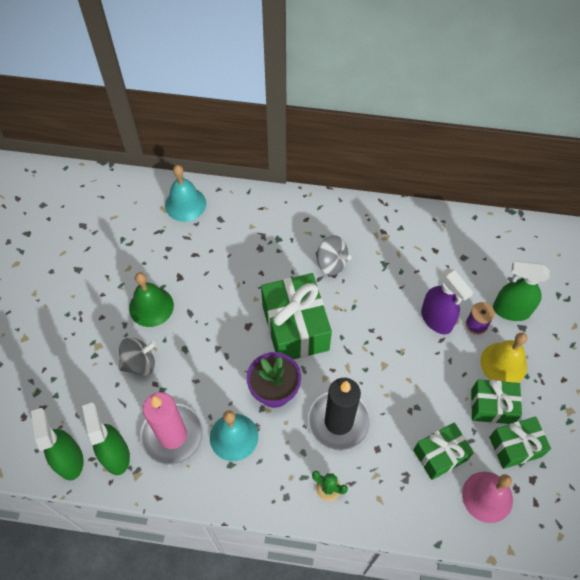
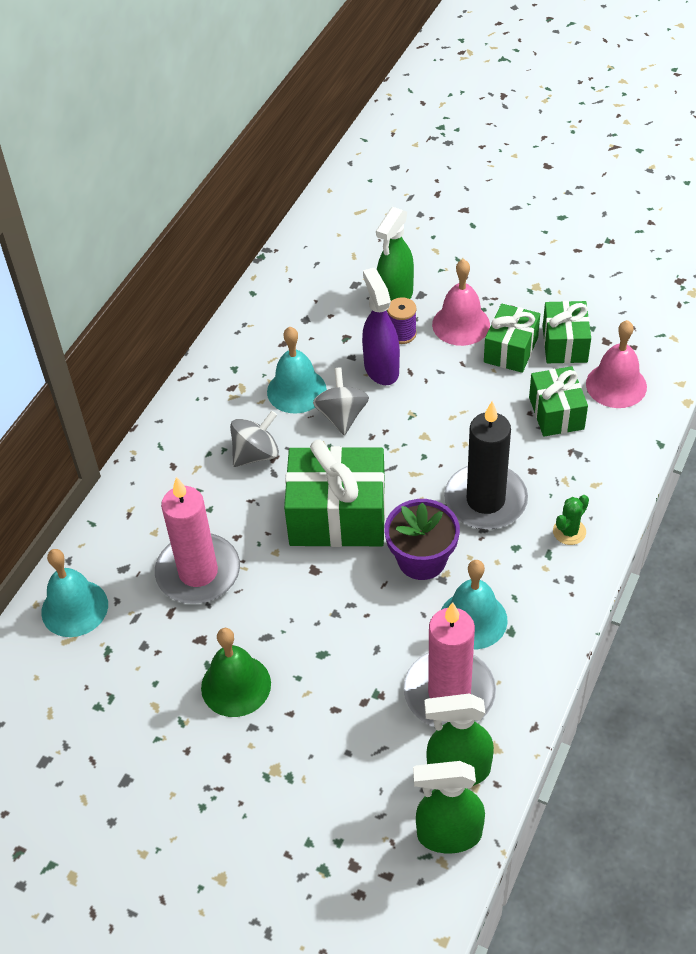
camera: 70 degrees left, 10 degrees down
grey spinning top [119,337,156,376] -> grey spinning top moved to [313,367,369,435]
purple spray bottle [421,268,474,334] -> purple spray bottle turned 90 degrees counterclockwise [362,268,400,385]
yellow bell [480,332,528,383] -> pink bell [432,259,490,346]
none -> pink candle [155,477,240,604]
none -> turquoise bell [267,327,327,414]

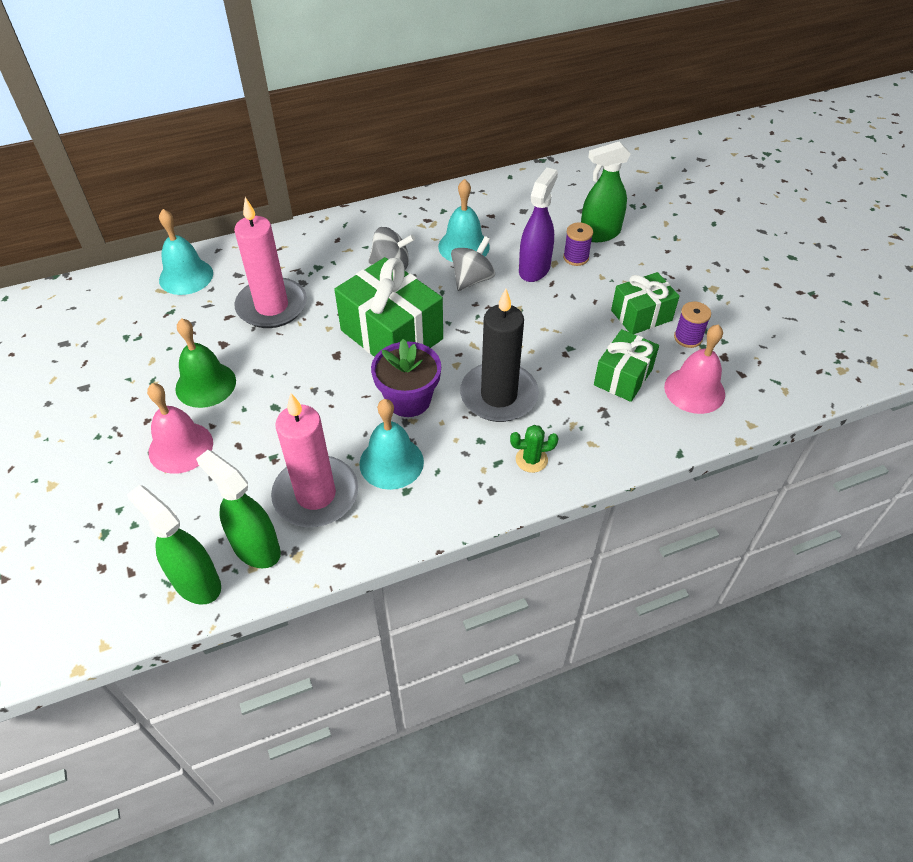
camera: 40 degrees right, 0 degrees up
pink bell [432,259,490,346] -> pink bell moved to [147,383,213,474]
green gift [543,301,591,363] -> purple spool [674,302,711,348]

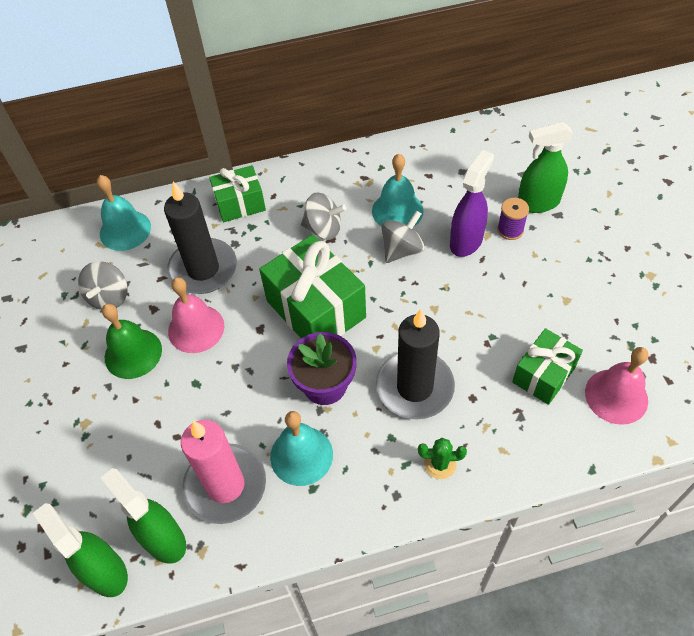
camera: 10 degrees right, 5 degrees up
pink bell [147,383,213,474] -> pink bell moved to [168,277,224,353]
pink candle [234,197,307,328] -> black candle [164,181,237,294]
green gift [611,272,680,334] -> green gift moved to [209,165,266,222]
purple spool [674,302,711,348] -> none
none -> grey spinning top [78,261,128,310]

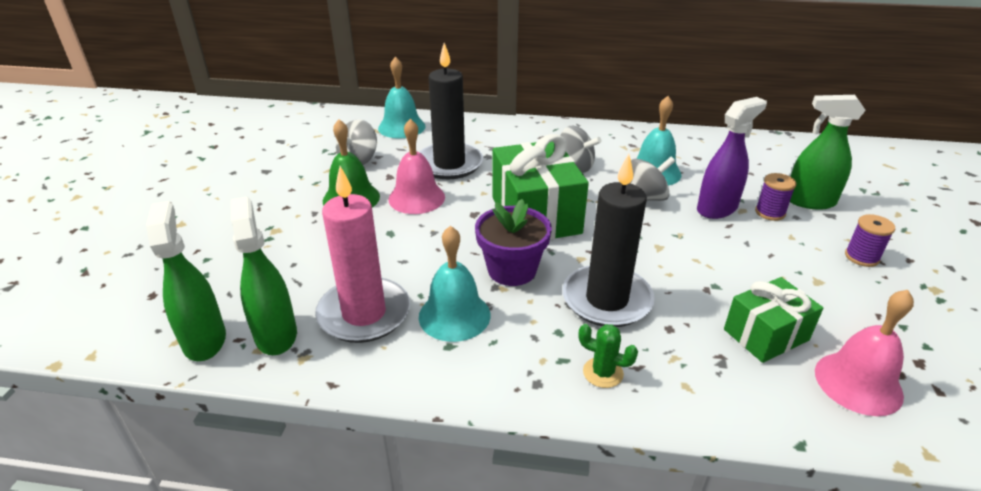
camera: 20 degrees right, 20 degrees down
green gift [209,165,266,222] -> none
none -> purple spool [845,214,895,267]

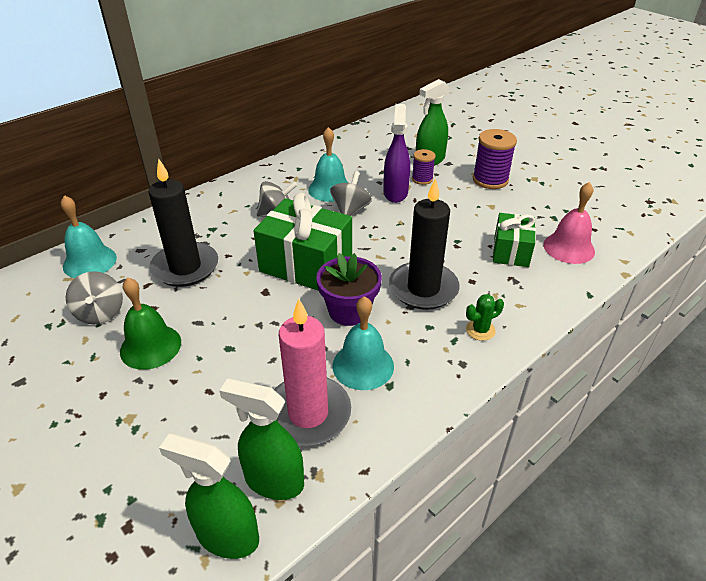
camera: 50 degrees left, 5 degrees up
pink bell [388,119,445,214] -> none
purple spool [845,214,895,267] -> purple spool [473,129,517,189], size x1.68

